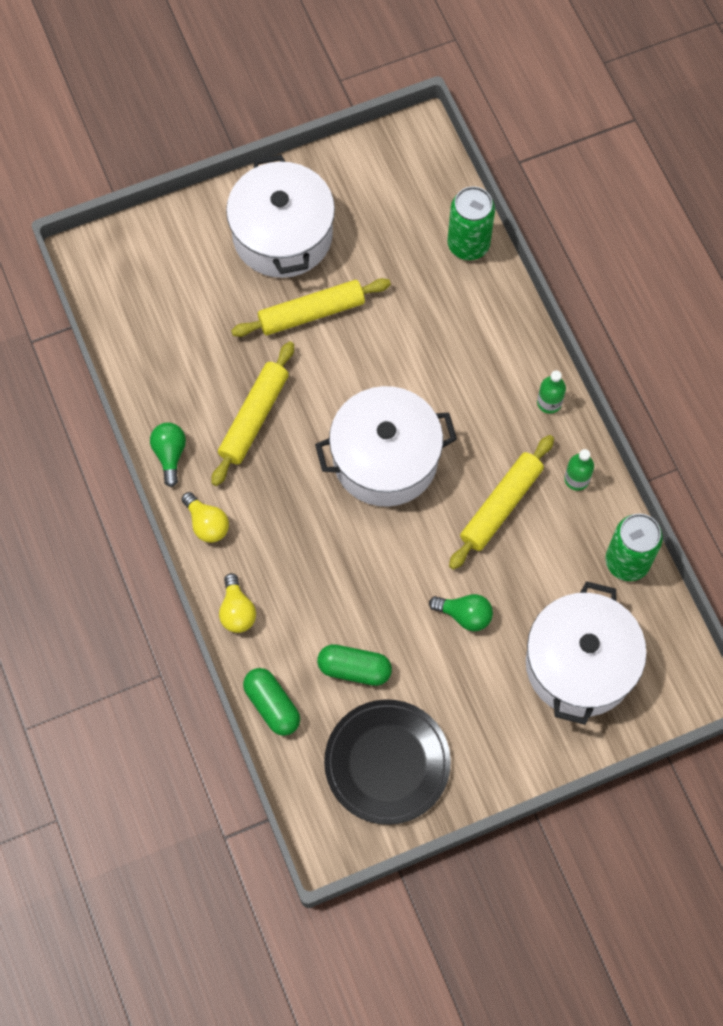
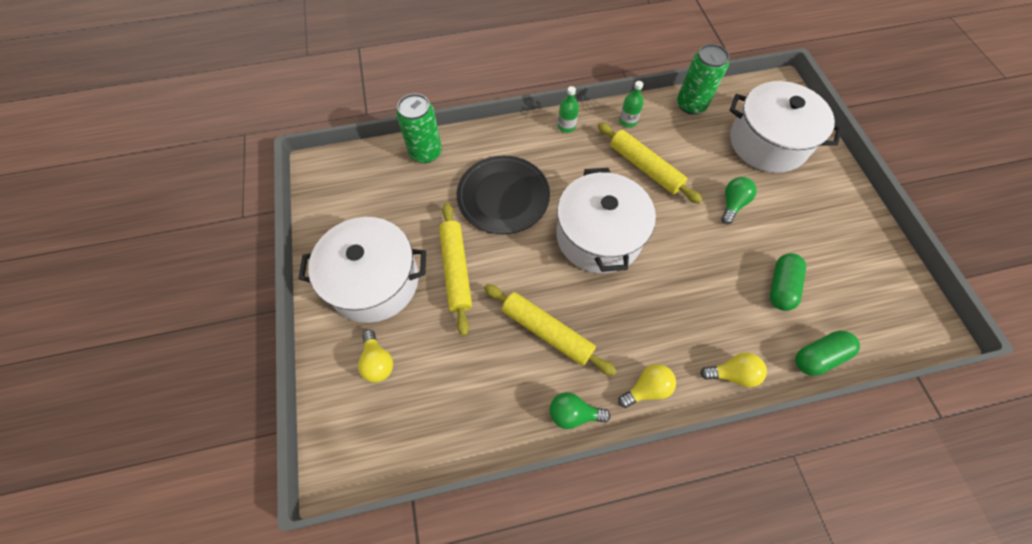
camera: 80 degrees left, 5 degrees down
black plate [324,699,451,825] -> black plate moved to [457,155,550,234]
none -> yellow light bulb [358,330,393,383]

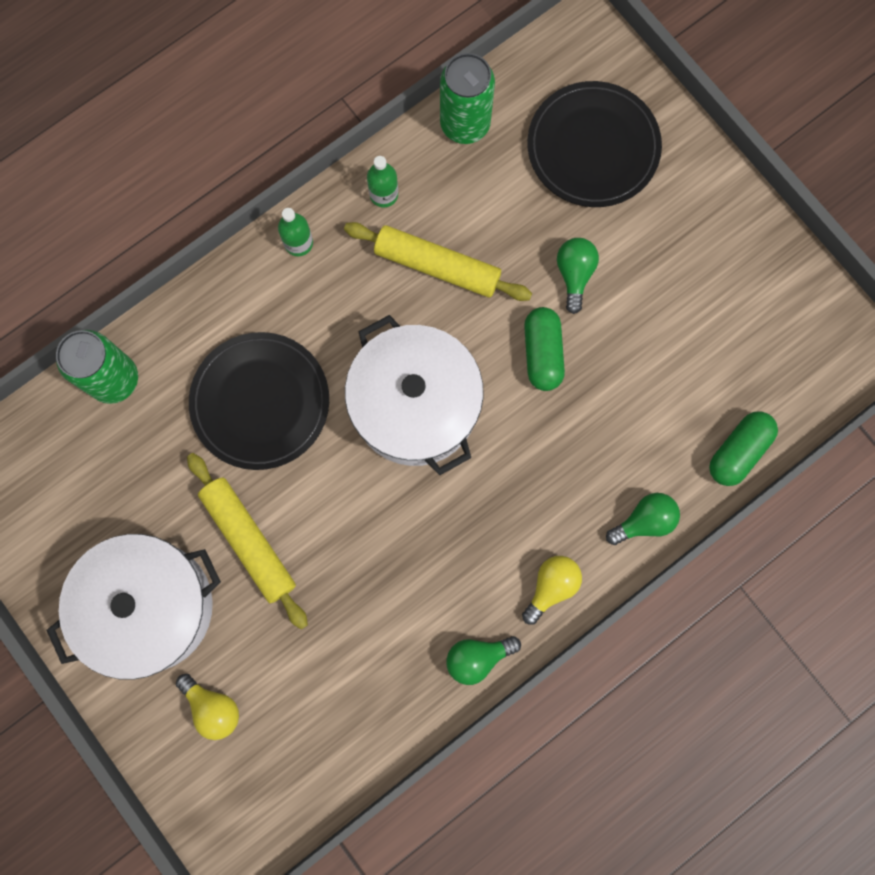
camera: 25 degrees left, 15 degrees up
yellow rolling pin [484,284,617,376] -> none
yellow light bulb [700,353,767,387] -> green light bulb [606,493,680,545]
white pot [730,81,842,173] -> black plate [527,81,662,207]
green capsule [770,253,806,311] -> green capsule moved to [524,307,565,391]

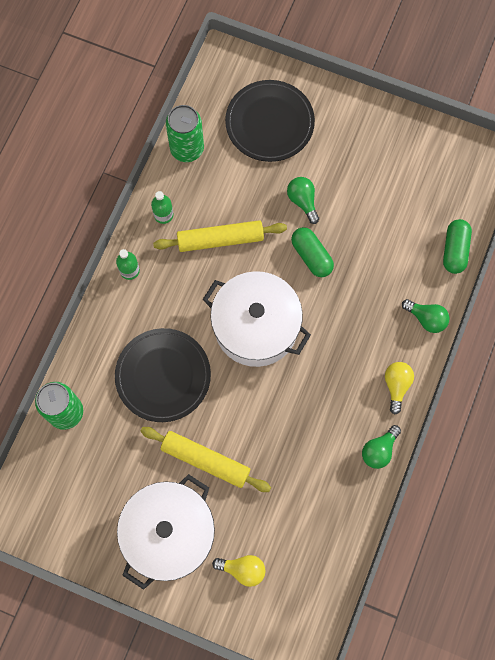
camera: 30 degrees left, 5 degrees down
green light bulb [606,493,680,545] -> green light bulb turned 90 degrees clockwise [402,299,450,333]

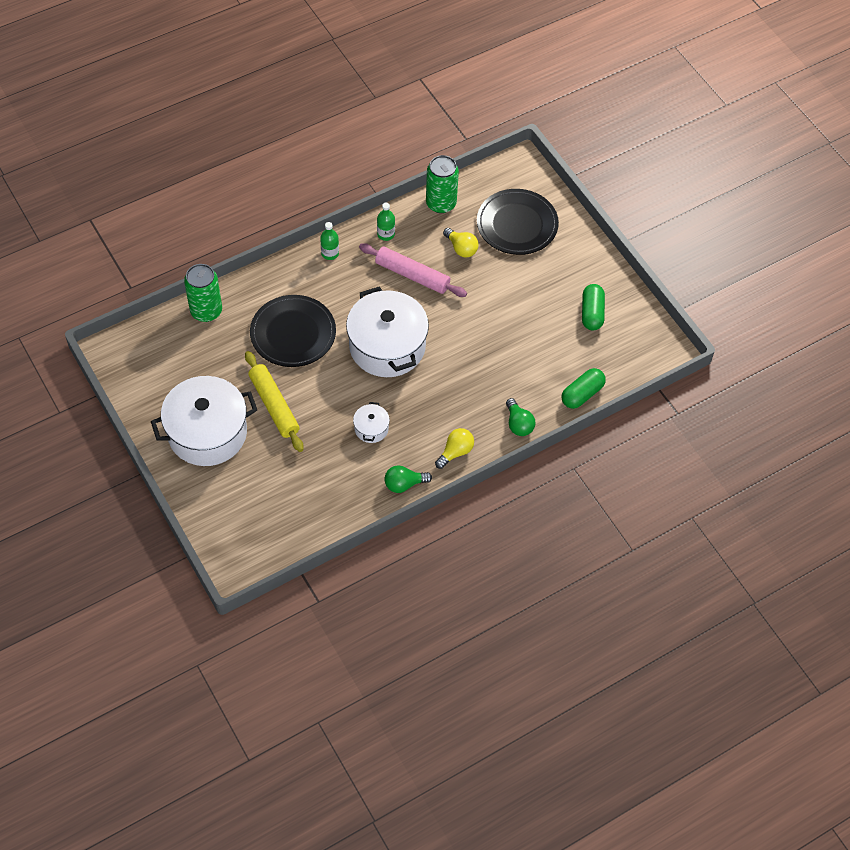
camera: 35 degrees right, 15 degrees down
yellow rolling pin [153,220,287,252] -> pink rolling pin [359,243,467,297]
yellow light bulb [212,555,266,587] -> yellow light bulb moved to [443,228,479,258]
green light bulb [287,177,319,224] -> none
green capsule [291,227,334,277] -> green capsule moved to [582,284,605,330]
none -> white pot [353,402,390,443]

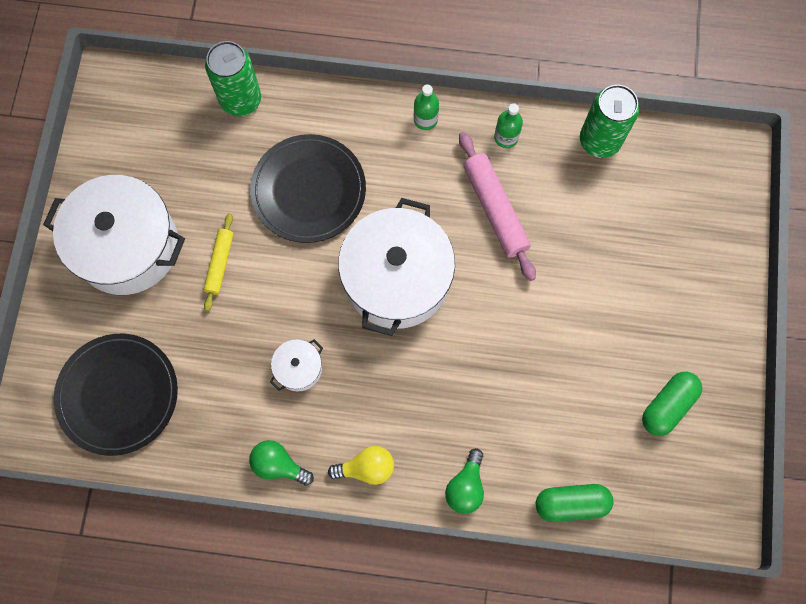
camera: 40 degrees right, 15 degrees up
yellow rolling pin [245,351,303,452] -> yellow rolling pin [203,213,234,311], size x0.60
yellow light bulb [443,228,479,258] -> none
black plate [477,189,559,255] -> black plate moved to [54,334,178,456]

